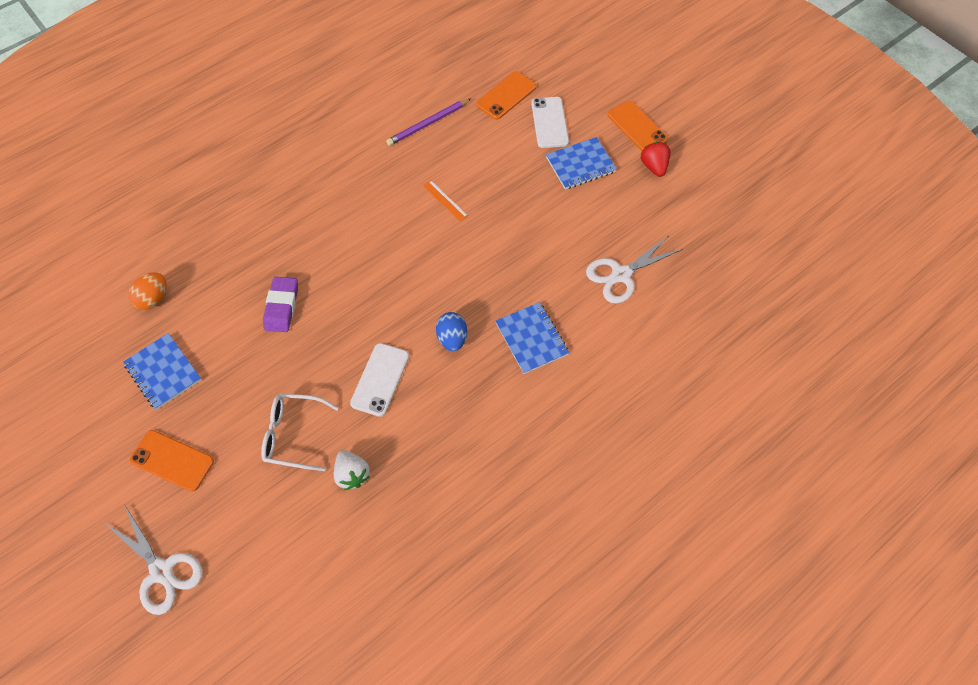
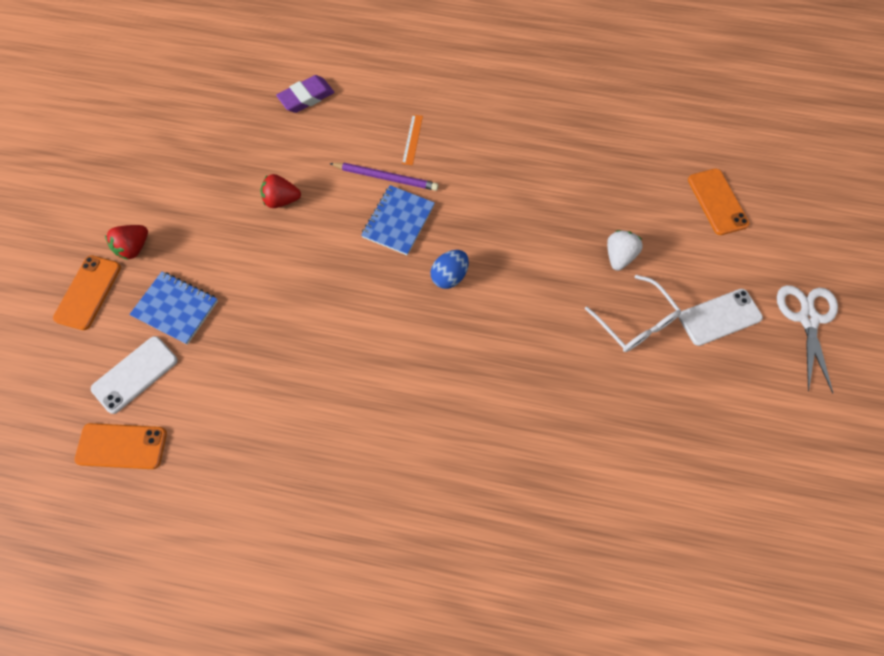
camera: 130 degrees left, 5 degrees up
blue notebook [123,333,202,410] -> none
orange egg [129,272,166,310] -> none
orange phone [130,430,214,492] -> orange phone moved to [688,169,749,235]
purple eraser [263,277,298,332] -> purple eraser moved to [276,75,334,113]
white phone [350,343,409,417] -> white phone moved to [678,289,763,346]
purple pencil [386,99,471,146] -> purple pencil moved to [329,163,439,191]
orange ruler [423,180,468,222] -> orange ruler moved to [402,115,423,165]
white scissors [586,236,683,304] -> red strawberry [260,174,301,208]

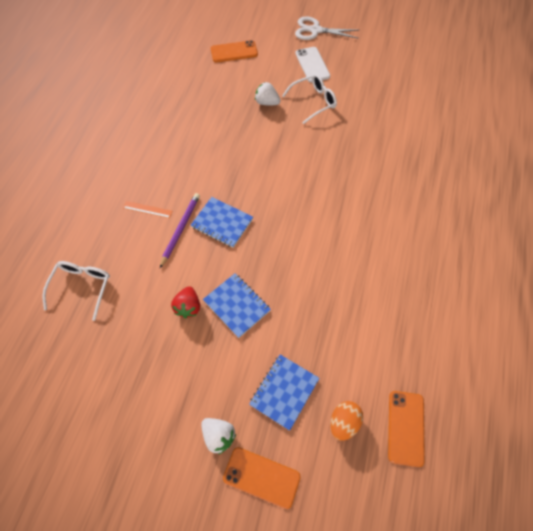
camera: 85 degrees left, 5 degrees down
white phone [91,336,178,414] -> orange egg [330,401,363,441]
red strawberry [105,225,148,260] -> white strawberry [201,418,236,455]
purple eraser [276,75,334,113] -> white glasses [42,261,110,321]
blue egg [430,250,469,289] -> none
none -> blue notebook [203,273,271,338]

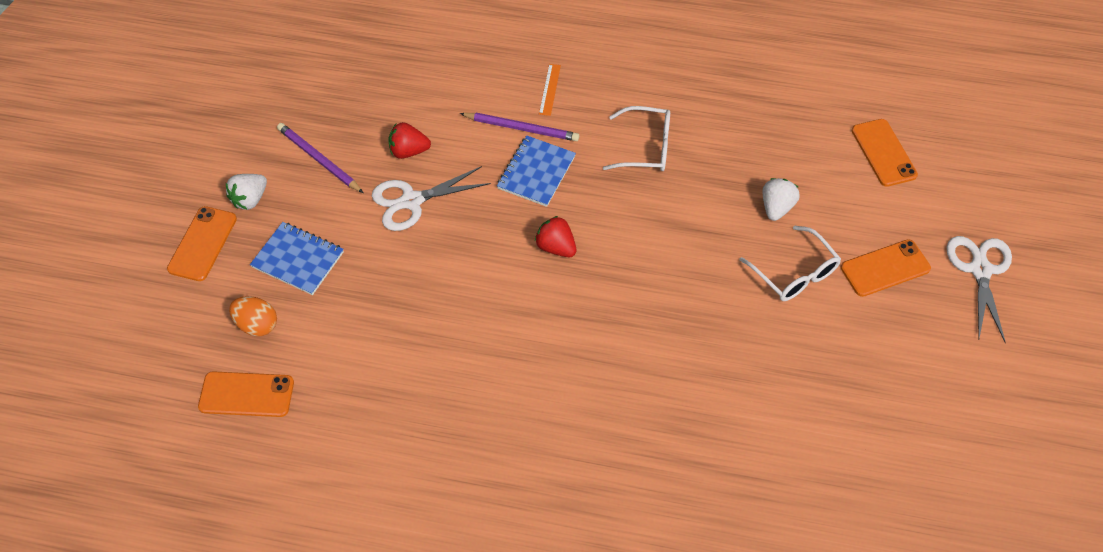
camera: 85 degrees right, 5 degrees down
white glasses [42,261,110,321] -> white glasses moved to [603,106,670,171]
blue notebook [203,273,271,338] -> white scissors [372,166,491,231]
white phone [295,47,330,83] -> orange phone [841,239,931,297]
none -> purple pencil [277,123,363,193]
none -> red strawberry [535,216,576,257]

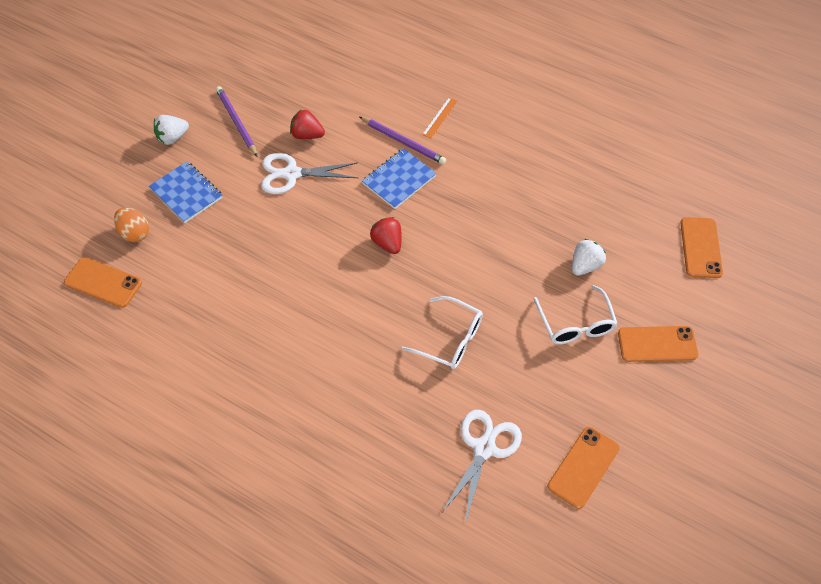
camera: 20 degrees right, 0 degrees up
orange phone [167,206,237,281] -> orange phone moved to [548,427,620,509]
white glasses [603,106,670,171] -> white glasses moved to [401,296,483,369]
white scissors [947,236,1012,343] -> white scissors moved to [442,410,522,523]

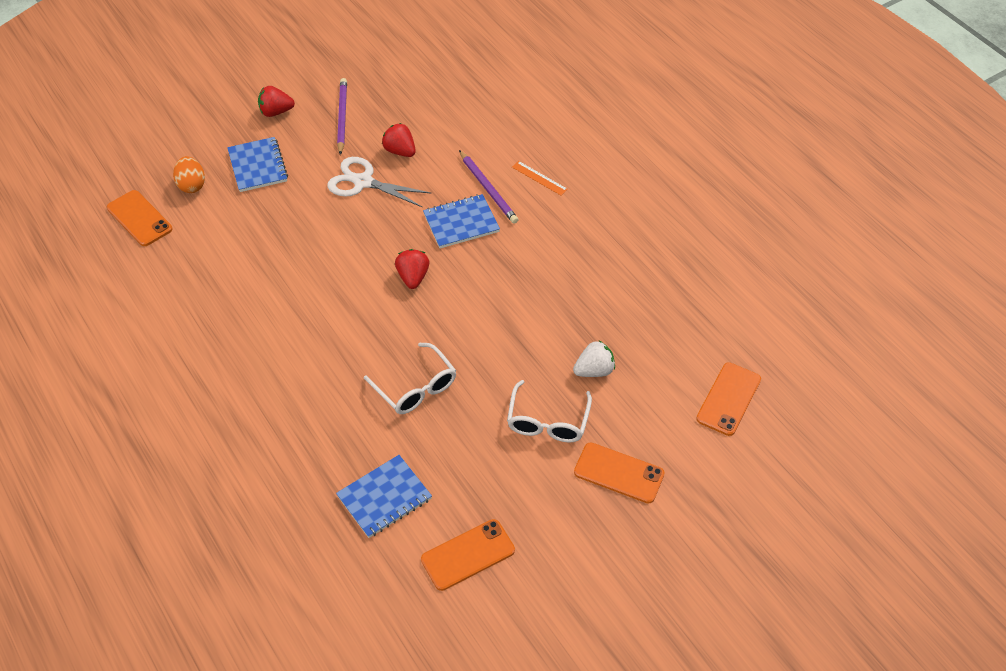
camera: 25 degrees right, 5 degrees down
white strawberry [154,115,189,145] -> red strawberry [258,86,295,117]
orange ruler [422,97,457,138] -> orange ruler turned 75 degrees clockwise [512,161,568,195]
white scissors [442,410,522,523] -> blue notebook [336,455,432,538]

